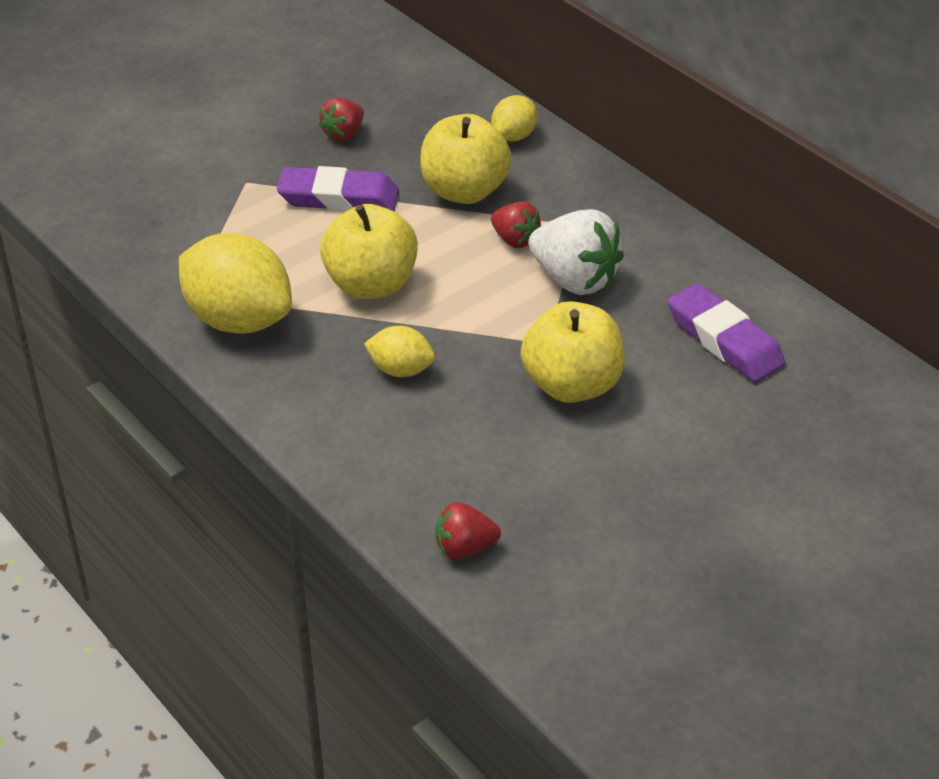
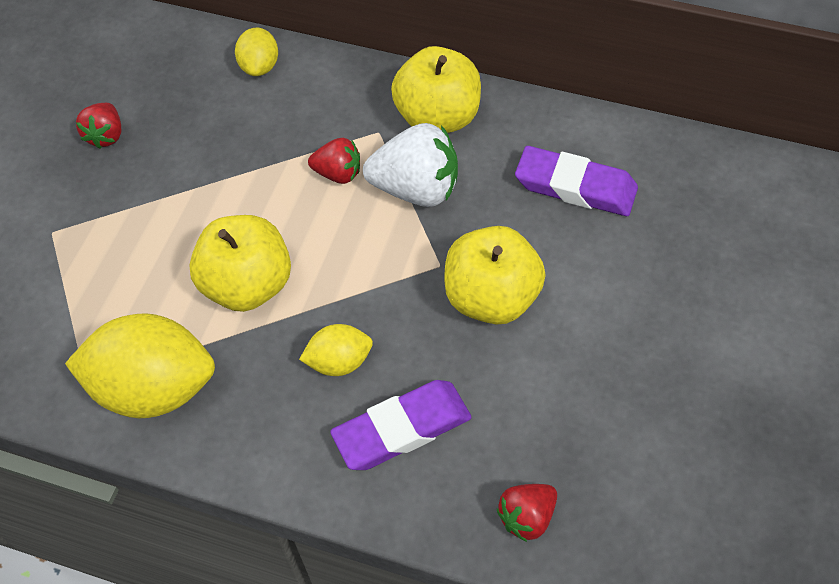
camera: 30 degrees left, 15 degrees up
purple eraser [277,166,399,211] -> purple eraser moved to [330,380,471,470]
yellow apple [420,114,512,204] -> yellow apple moved to [391,46,481,133]

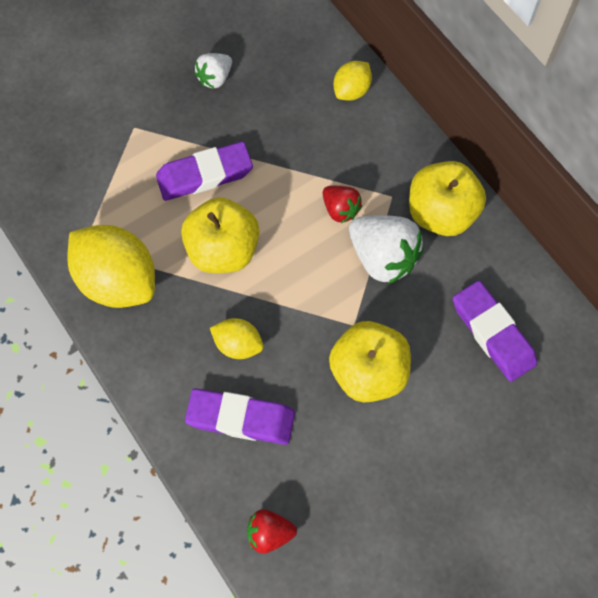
camera: 35 degrees right, 10 degrees up
red strawberry [76,103,121,149] -> white strawberry [194,53,232,88]
none -> purple eraser [156,141,253,201]

